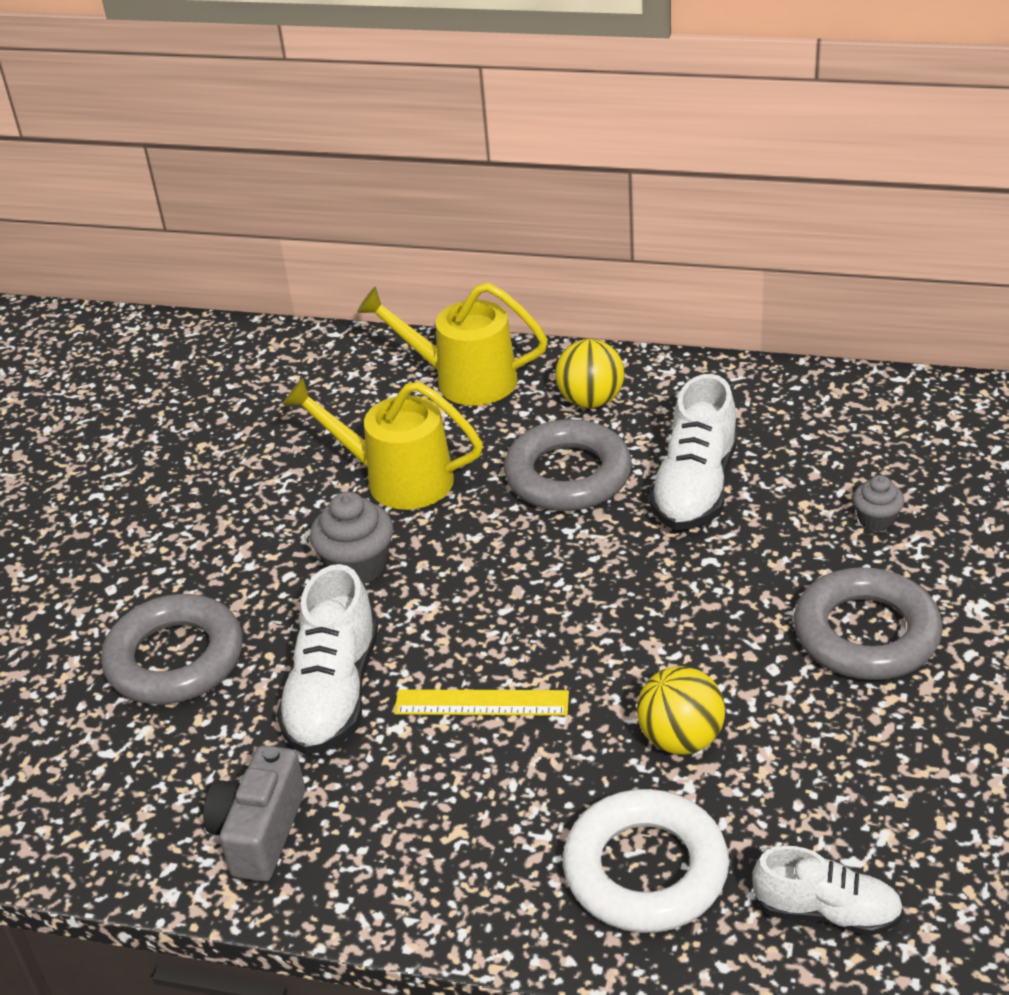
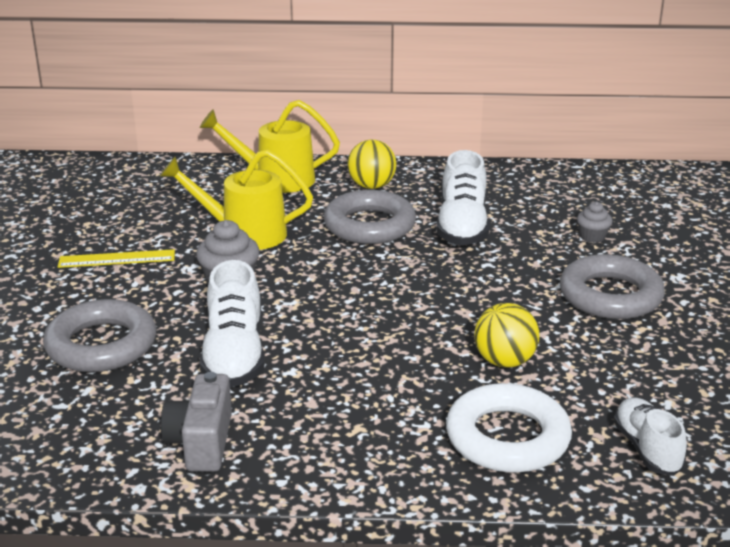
camera: 15 degrees left, 10 degrees down
yellow ruler [394,689,569,716] -> yellow ruler moved to [58,249,175,268]
white shoe [752,846,904,935] -> white shoe turned 105 degrees counterclockwise [614,397,687,476]

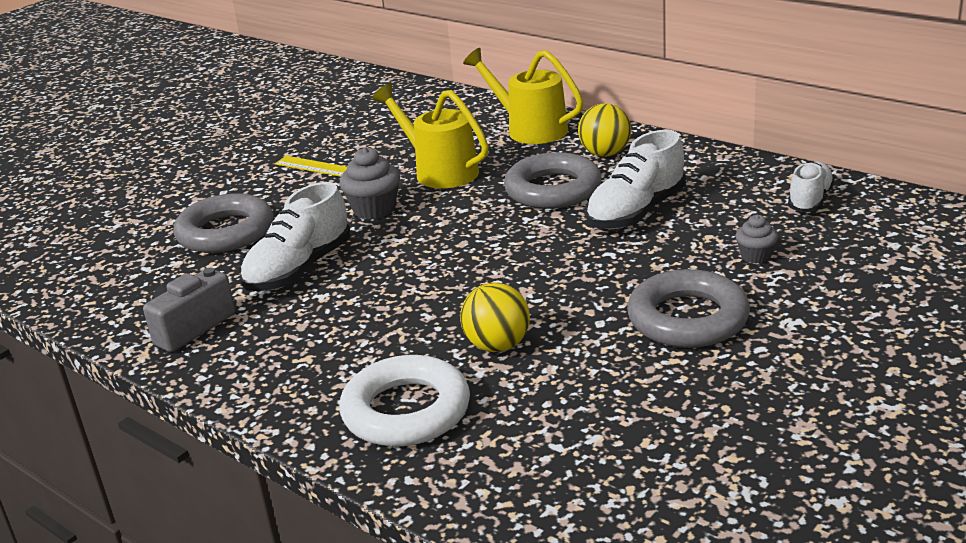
camera: 40 degrees right, 0 degrees up
white shoe [614,397,687,476] -> white shoe moved to [788,161,835,212]

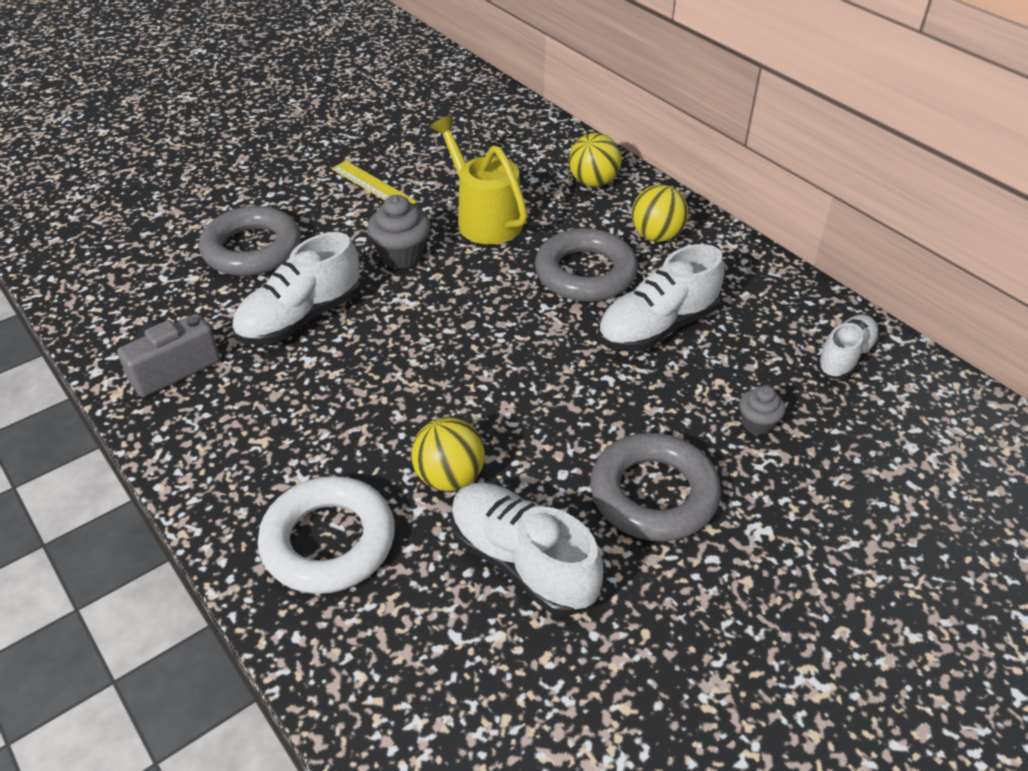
camera: 10 degrees right, 15 degrees up
yellow watering can [463,48,584,144] -> yellow ball [569,133,622,187]
none -> white shoe [450,483,603,616]

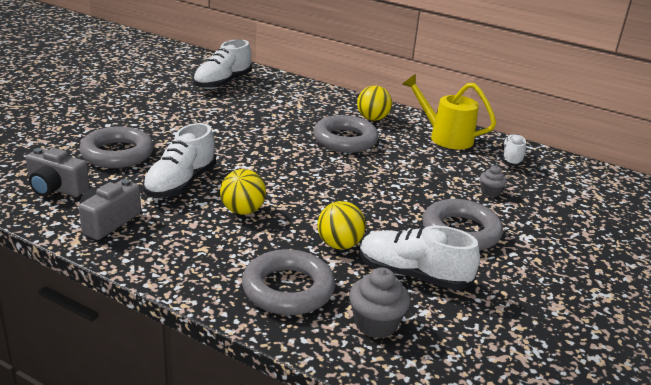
camera: 25 degrees left, 15 degrees down
white ring [258,476,395,594] -> grey ring [242,249,335,315]
yellow ruler [331,161,417,204] -> none
grey cupcake [367,195,431,269] -> grey cupcake moved to [349,267,410,338]
yellow watering can [430,115,528,244] -> yellow watering can moved to [402,74,496,149]
yellow ball [569,133,622,187] -> yellow ball moved to [220,169,266,215]
white shoe [597,244,724,352] -> white shoe moved to [193,39,252,89]
none -> grey camera [26,148,90,197]

